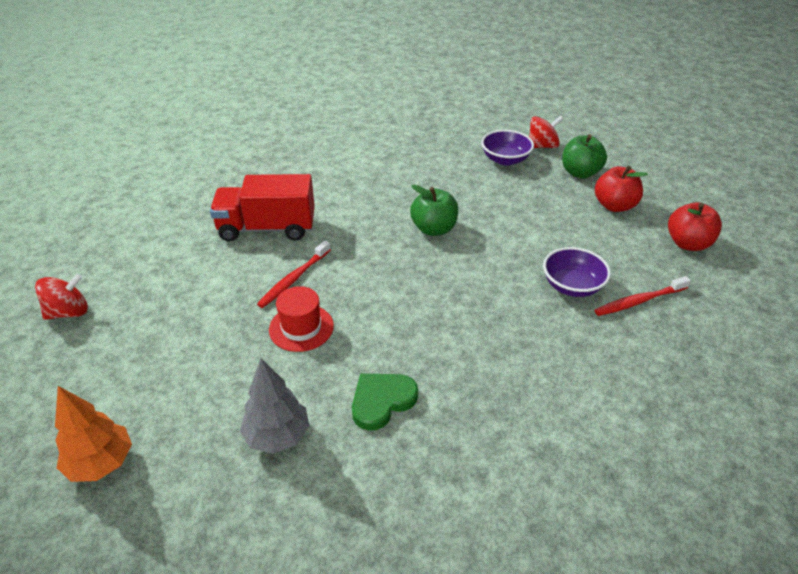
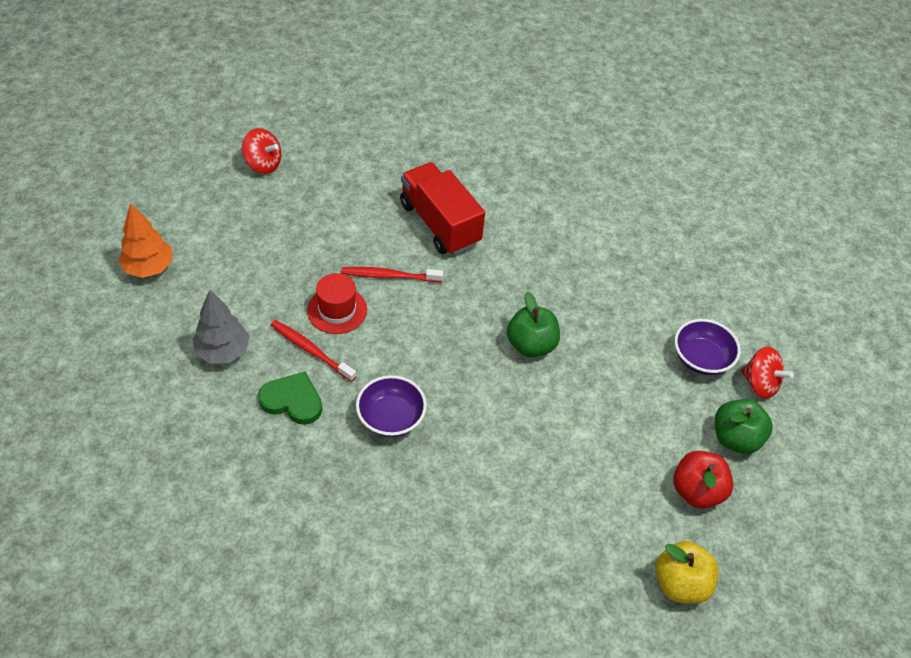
camera: 55 degrees right, 10 degrees up
purple bowl [543,247,611,297] -> purple bowl moved to [356,375,427,437]
red toothbrush [594,276,691,316] -> red toothbrush moved to [271,320,356,382]
red apple [668,202,722,251] -> yellow apple [655,541,719,604]

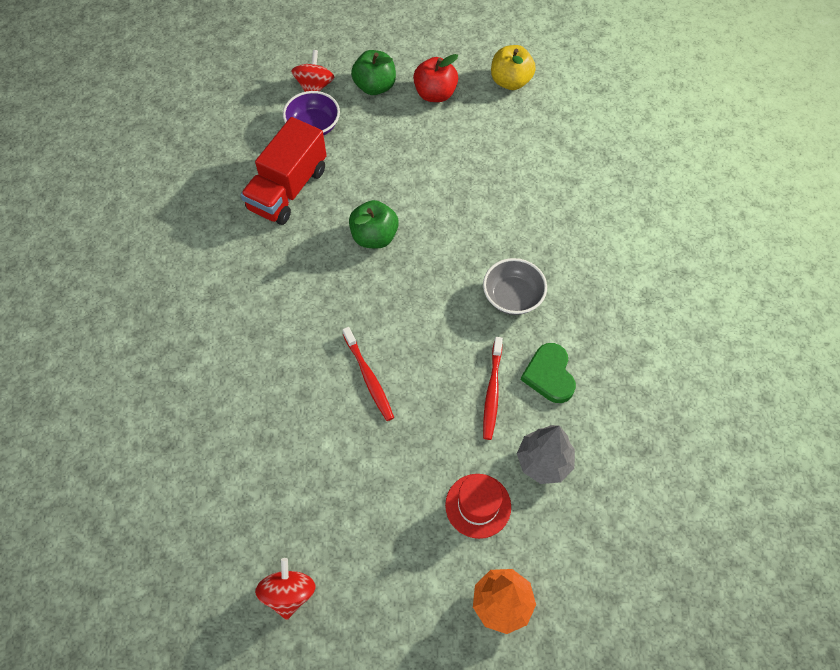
camera: 115 degrees left, 10 degrees up
red hat [307,273,367,334] -> red hat moved to [445,474,511,539]
purple bowl [356,375,427,437] -> grey bowl [483,258,547,315]
red truck [400,162,485,255] -> red truck moved to [240,117,327,225]

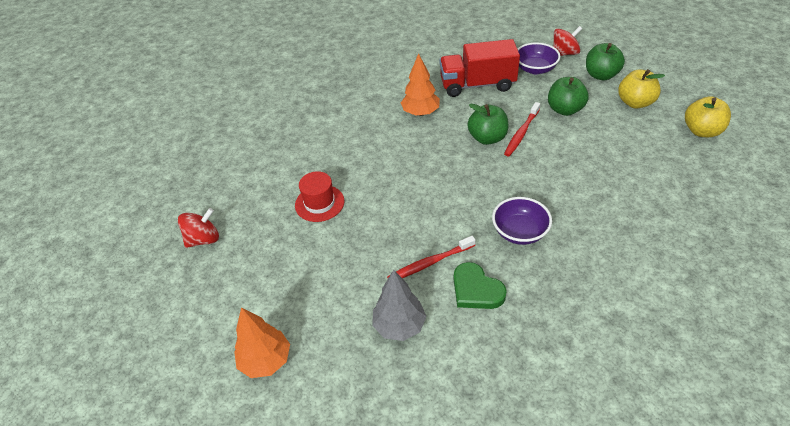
camera: 60 degrees right, 15 degrees down
red toothbrush [343,327,394,421] -> red toothbrush moved to [504,102,540,157]
red apple [413,54,458,102] -> yellow apple [618,69,665,109]
red hat [445,474,511,539] -> red hat moved to [295,171,344,222]
grey bowl [483,258,547,315] -> purple bowl [492,197,552,245]
green heart [521,343,576,403] -> green heart turned 90 degrees counterclockwise [454,262,507,309]
none -> orange tree [401,53,440,116]
none -> green apple [548,77,589,116]

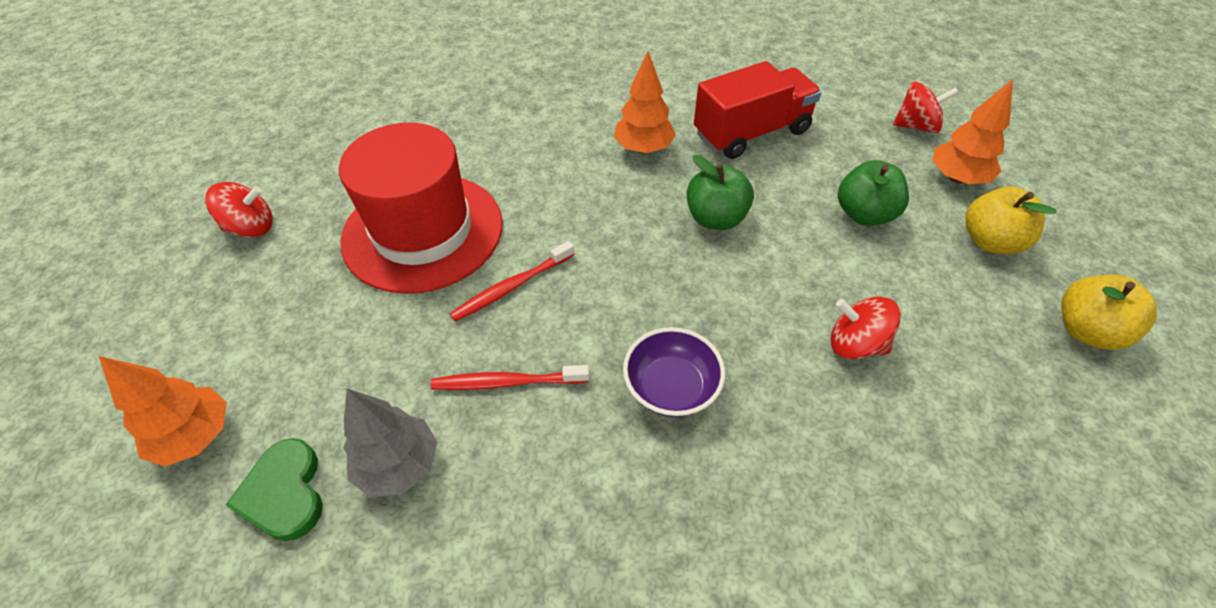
camera: 20 degrees right, 5 degrees up
red hat [295,171,344,222] -> red hat [339,123,503,294], size x2.12
red truck [440,39,520,97] -> red truck turned 135 degrees clockwise [694,61,821,159]
green heart [454,262,507,309] -> green heart moved to [226,438,323,541]
red toothbrush [504,102,540,157] -> red toothbrush moved to [450,241,575,322]
purple bowl [518,43,560,74] -> none
green apple [586,43,625,80] -> orange tree [932,79,1013,184]
none -> red spinning top [831,297,901,359]

